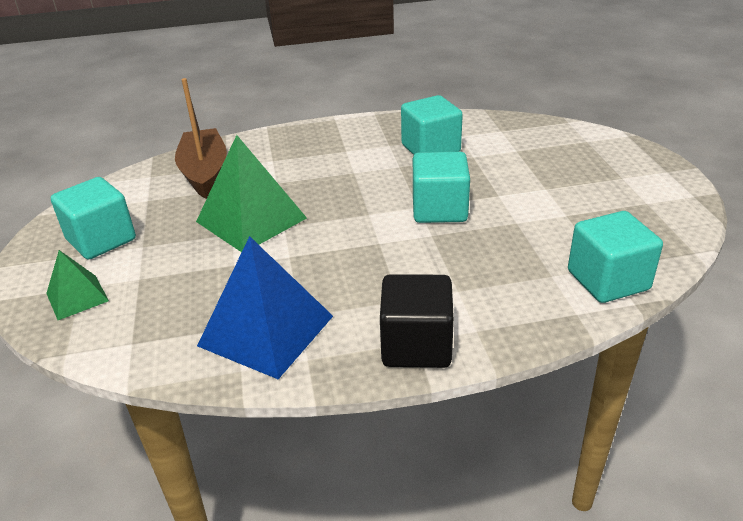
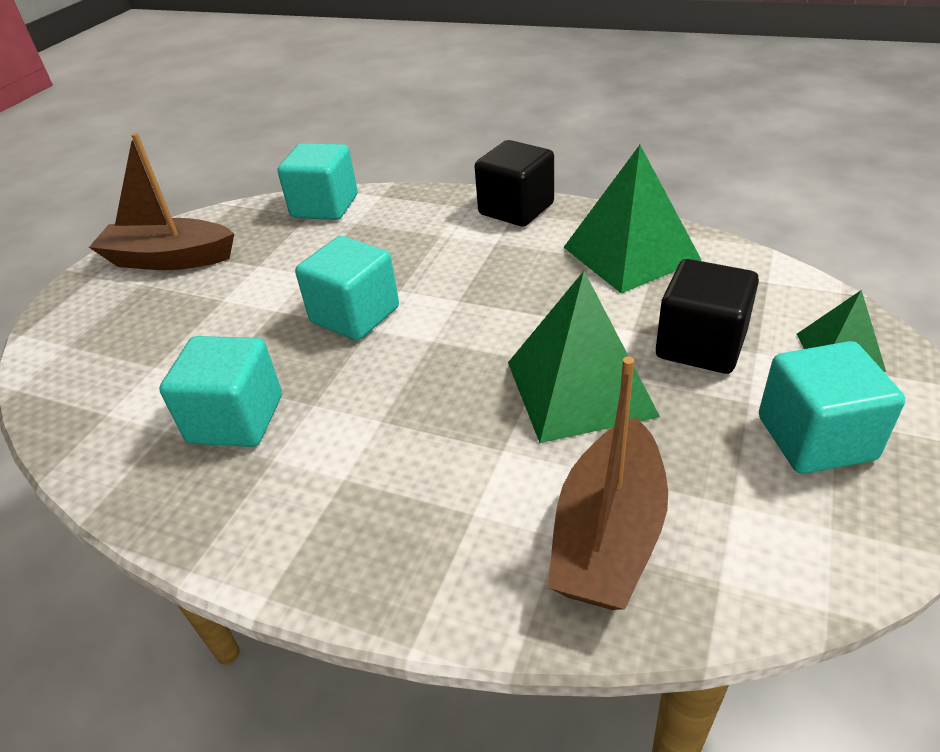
camera: 145 degrees left, 5 degrees up
blue pyramid [197,236,333,379] -> green pyramid [564,145,701,293]
none -> brown boat [89,133,234,270]
none -> black cube [656,259,759,374]

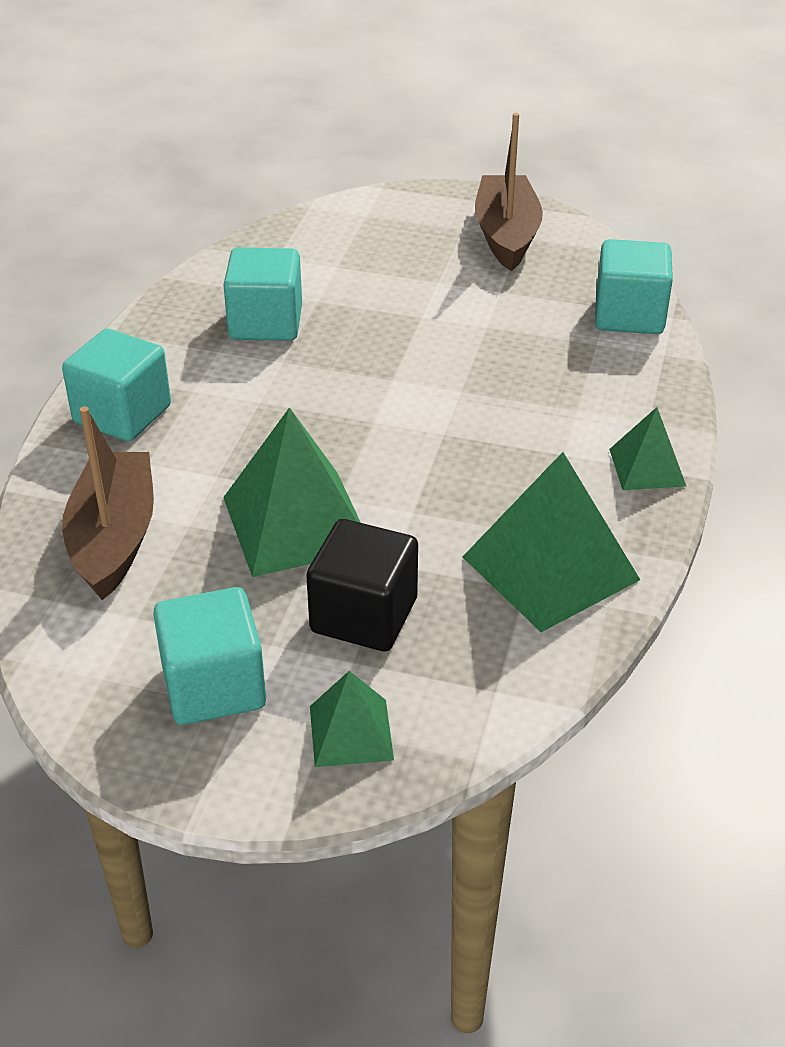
camera: 80 degrees right, 0 degrees up
turquoise cube [295,236,399,340] -> turquoise cube moved to [62,329,171,441]
black cube [475,140,554,227] -> green pyramid [609,407,686,490]
brown boat [548,356,668,610] -> brown boat turned 75 degrees clockwise [62,406,154,600]

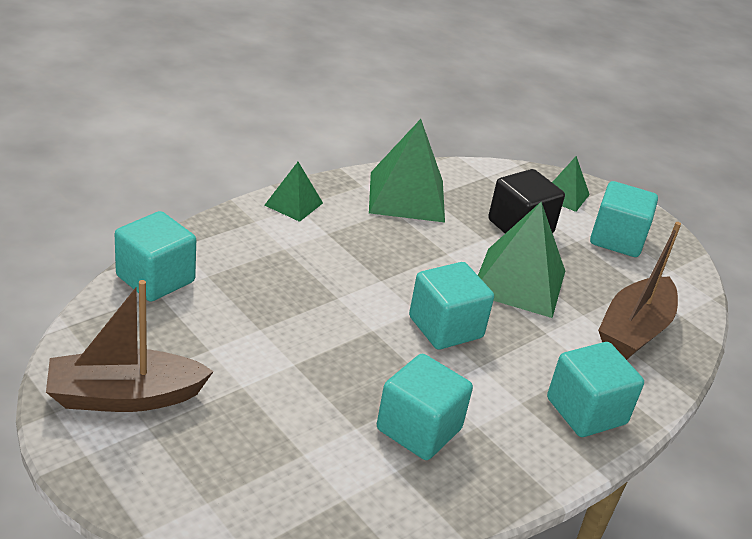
camera: 150 degrees left, 5 degrees down
brown boat [475,113,543,271] -> brown boat turned 45 degrees clockwise [46,280,214,412]
none -> turquoise cube [409,262,494,350]

